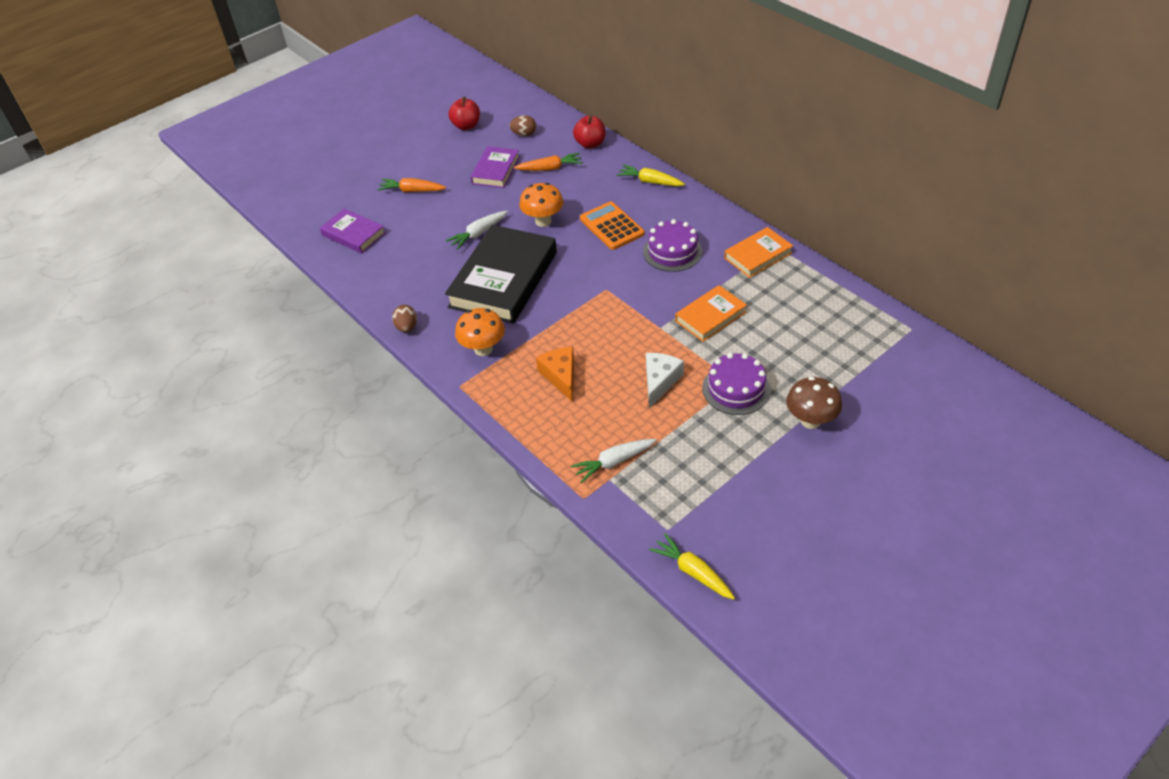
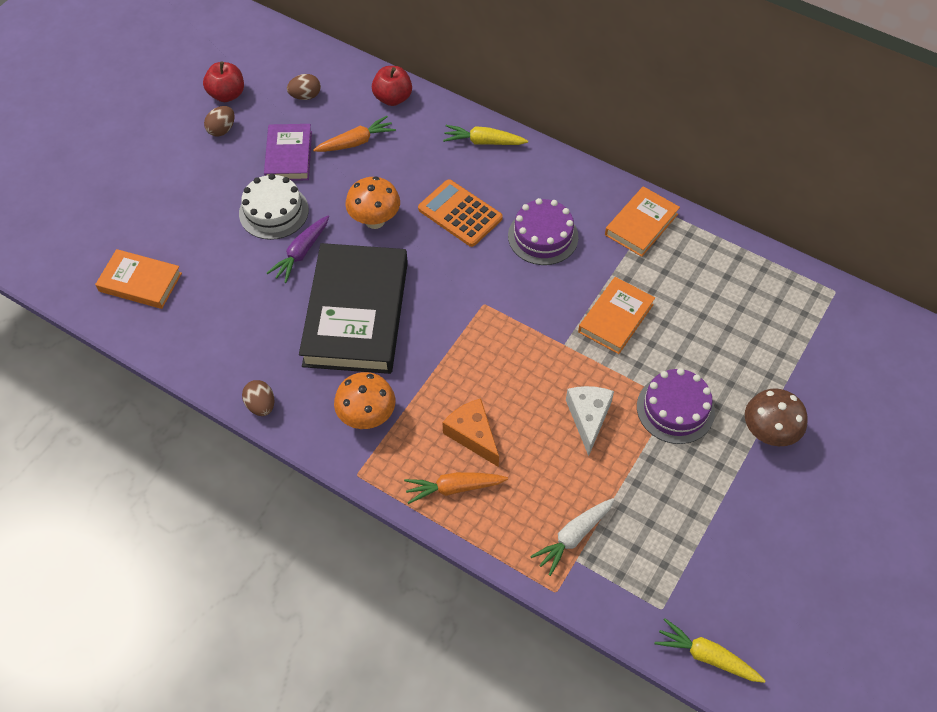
camera: 20 degrees left, 10 degrees up
purple book [320,209,386,253] -> orange book [95,249,182,309]
orange carrot [377,178,446,192] -> orange carrot moved to [404,472,508,504]
white carrot [446,211,508,250] -> purple carrot [267,216,329,283]
none -> brown egg [204,106,235,137]
none -> white cake [239,174,309,240]

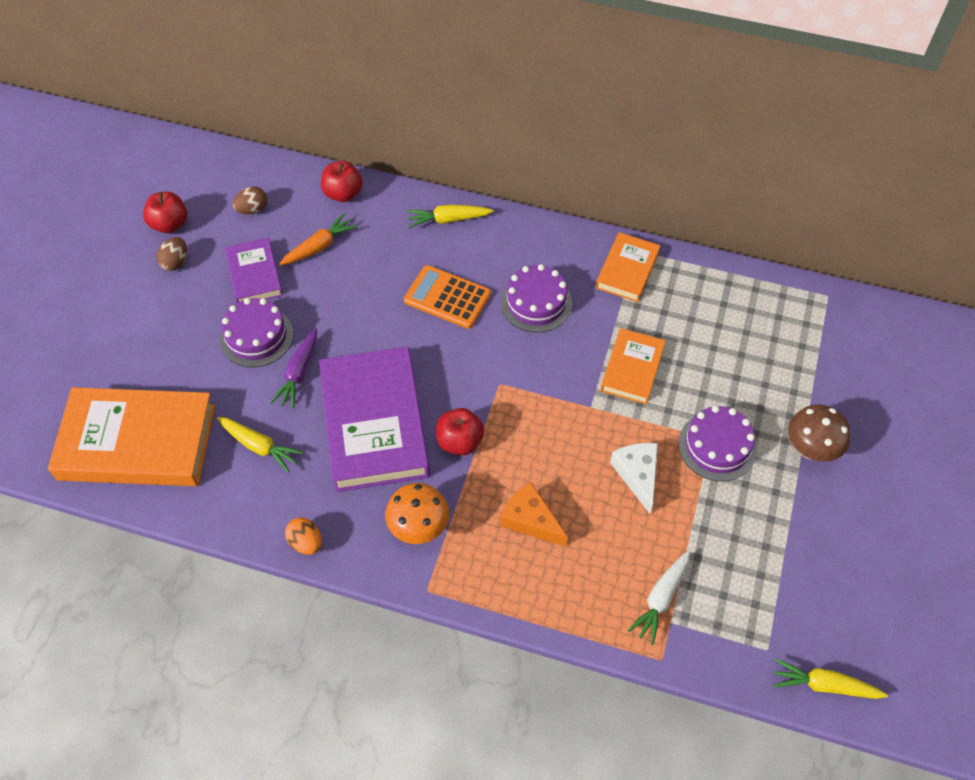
camera: 15 degrees left, 0 degrees up
orange book [95,249,182,309] -> orange book [48,387,215,486], size x1.88
white cake [239,174,309,240] -> purple cake [220,298,293,367]
brown egg [242,380,274,416] -> orange egg [285,517,322,555]
black book [299,243,408,374] -> purple book [319,346,430,492]
orange mushroom [345,176,400,229] -> none
orange carrot [404,472,508,504] -> none
none -> yellow carrot [217,417,303,473]
none -> red apple [436,408,484,455]

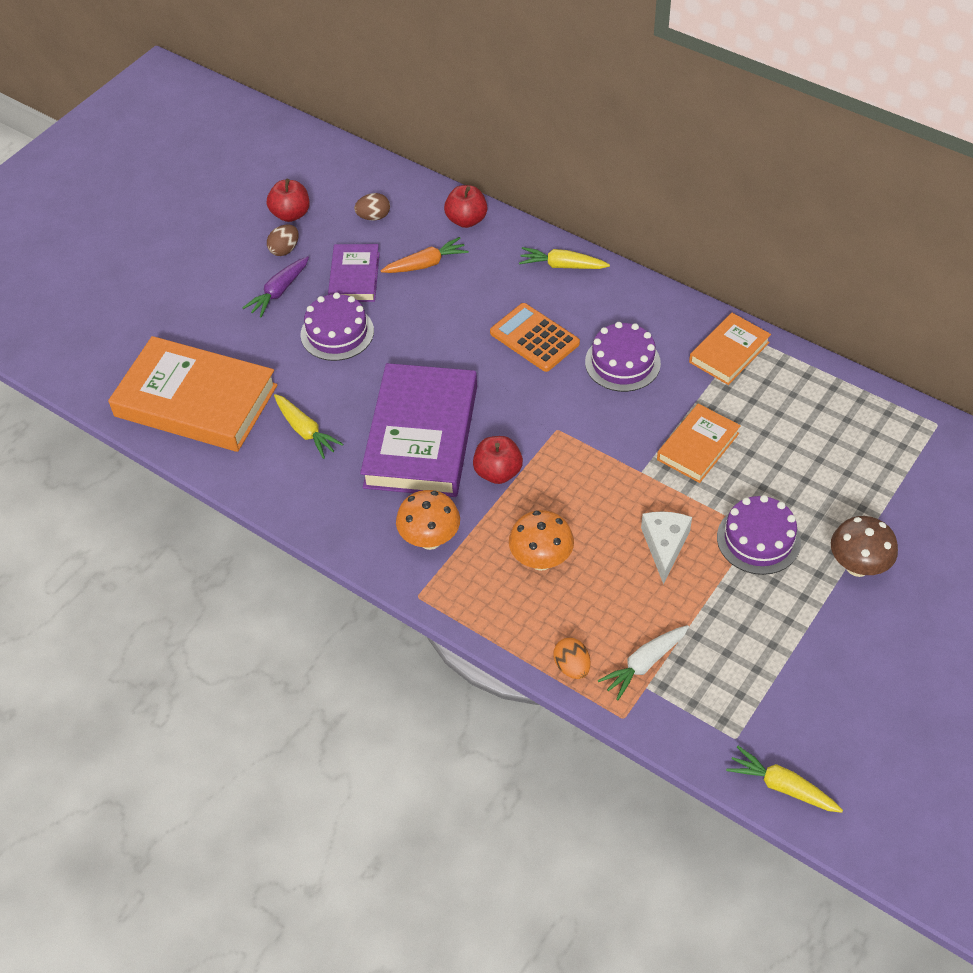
camera: 20 degrees right, 5 degrees down
purple carrot [270,329,317,409] -> purple carrot moved to [242,256,309,317]
orange egg [285,517,322,555] -> orange egg moved to [553,638,590,679]
orange cheese [500,482,568,547] -> orange mushroom [509,510,574,571]

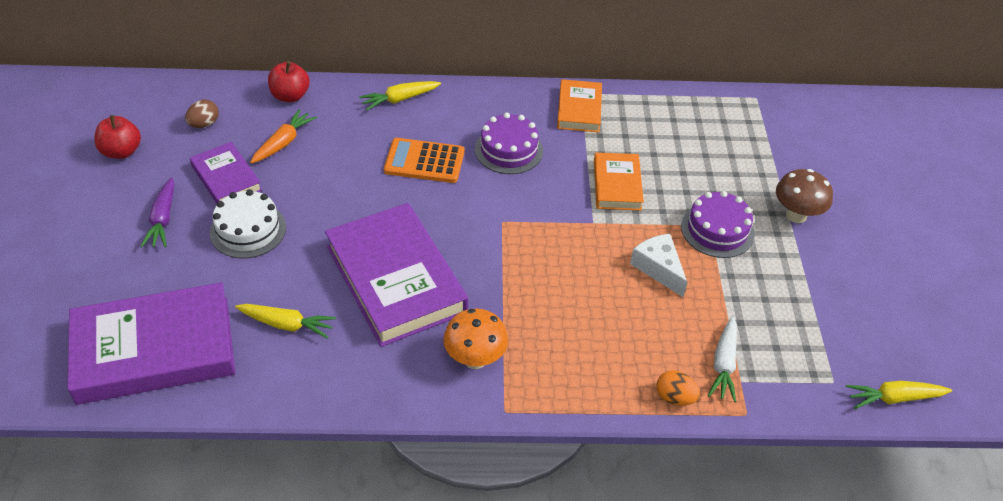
camera: 40 degrees left, 5 degrees down
orange book [108,336,277,452] -> purple book [67,282,235,405]
brown egg [267,224,299,256] -> none
purple cake [300,293,374,361] -> white cake [210,189,286,259]
red apple [473,436,523,484] -> none
orange mushroom [509,510,574,571] -> none

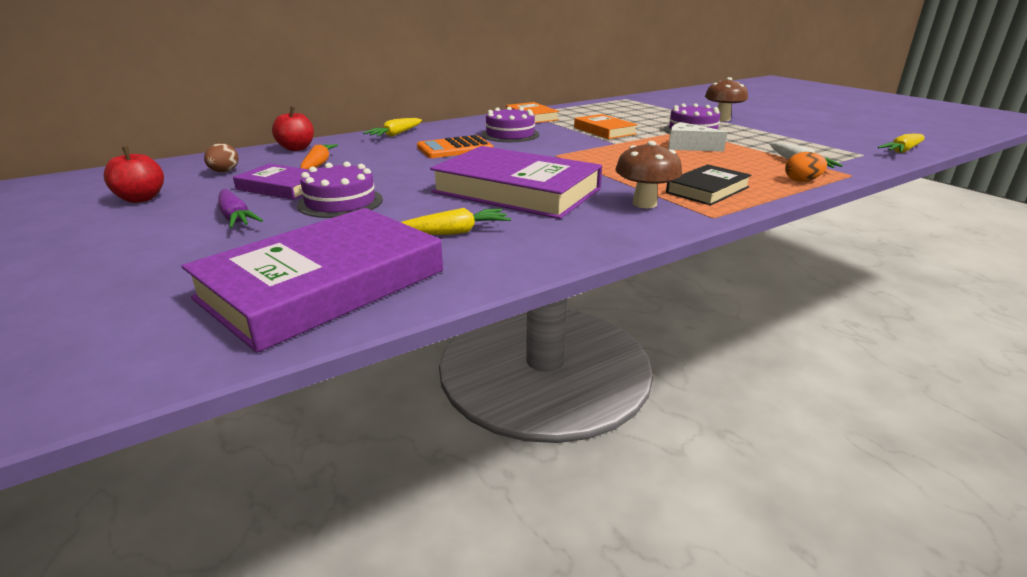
camera: 30 degrees left, 20 degrees down
white cake [210,189,286,259] -> purple cake [297,162,383,218]
orange mushroom [443,309,508,369] -> brown mushroom [615,141,682,208]
none -> black book [666,164,752,206]

